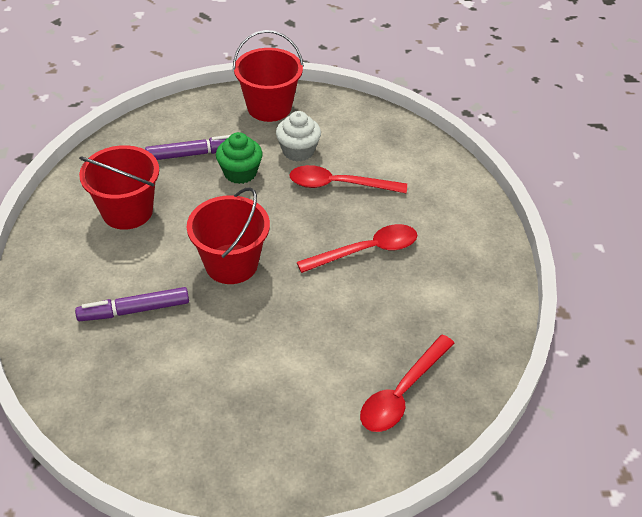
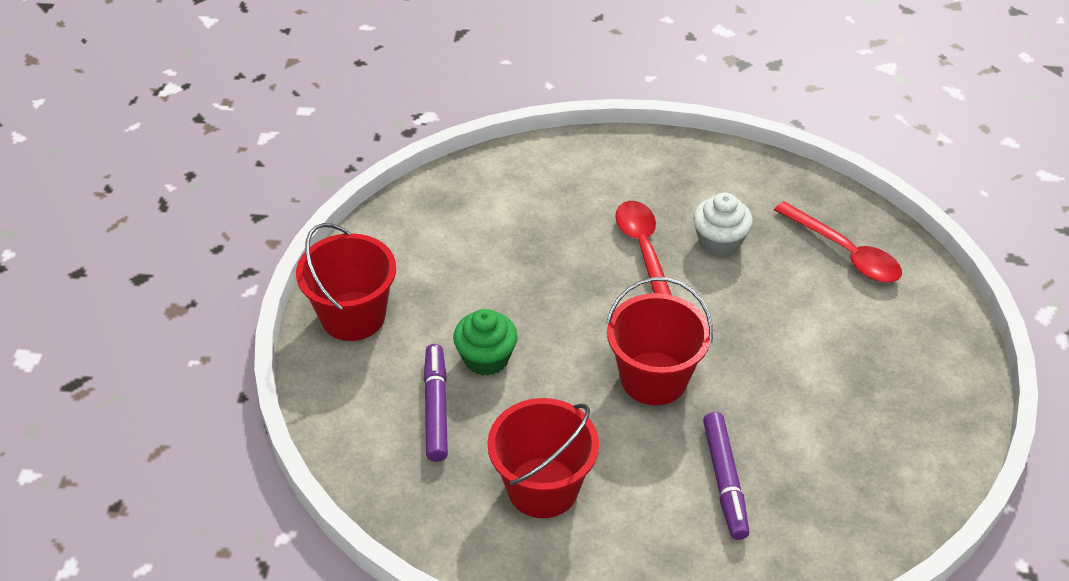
camera: 80 degrees left, 0 degrees up
white cupcake [276,111,321,161] -> white cupcake moved to [693,193,753,256]
red spoon [289,165,407,193] -> none

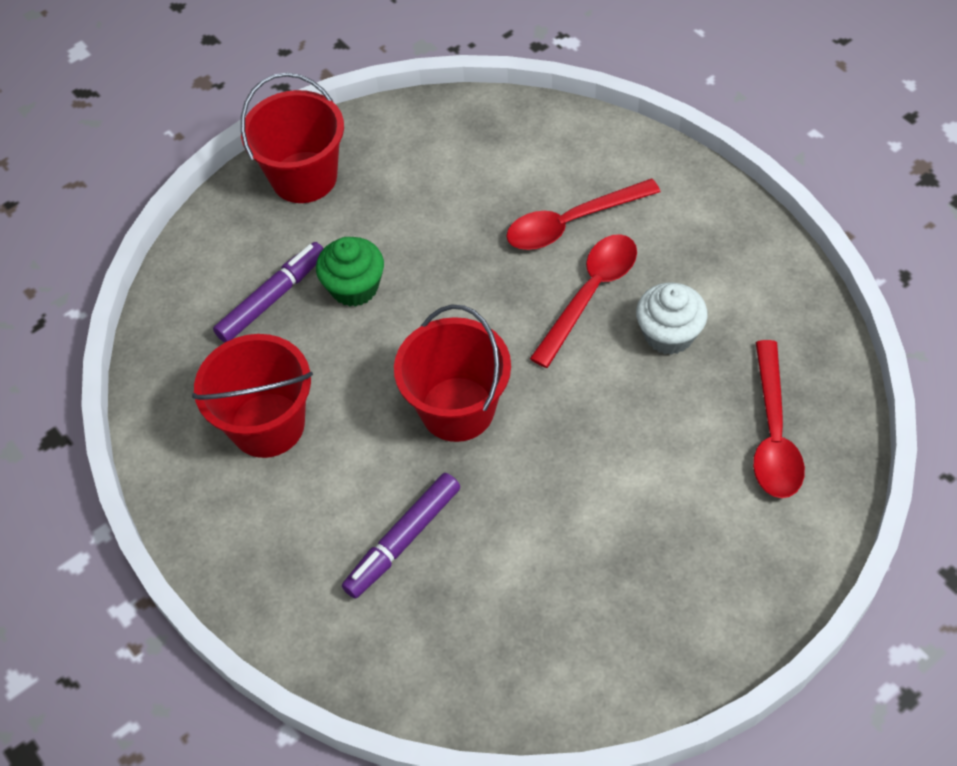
camera: 50 degrees right, 10 degrees up
none -> red spoon [506,179,660,250]

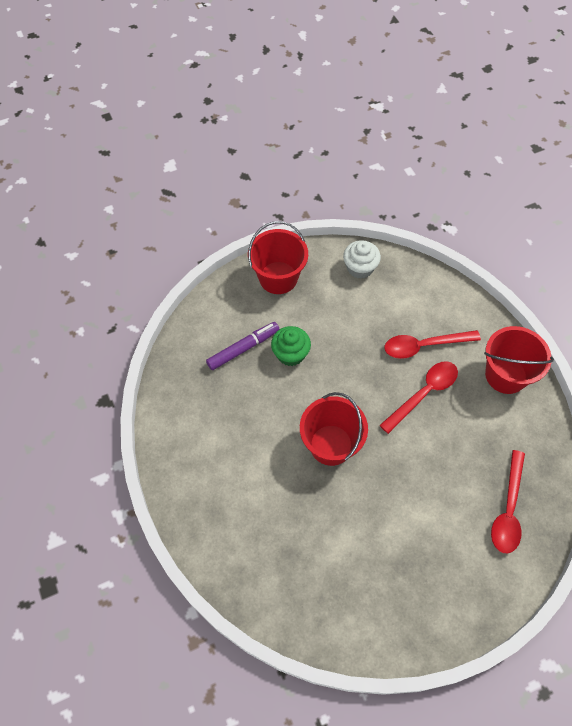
camera: 10 degrees right, 5 degrees up
red bucket [192,334,313,458] -> red bucket moved to [484,326,554,394]
purple marker [342,473,460,599] -> none
white cupcake [636,283,708,355] -> white cupcake moved to [343,240,381,279]

